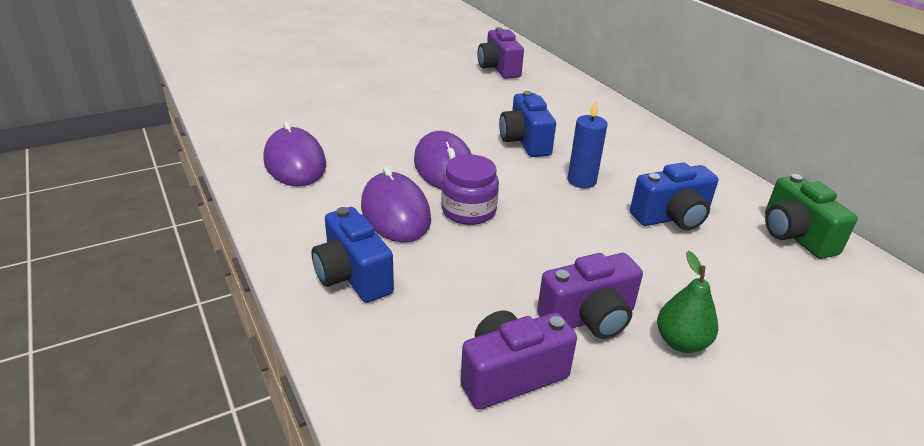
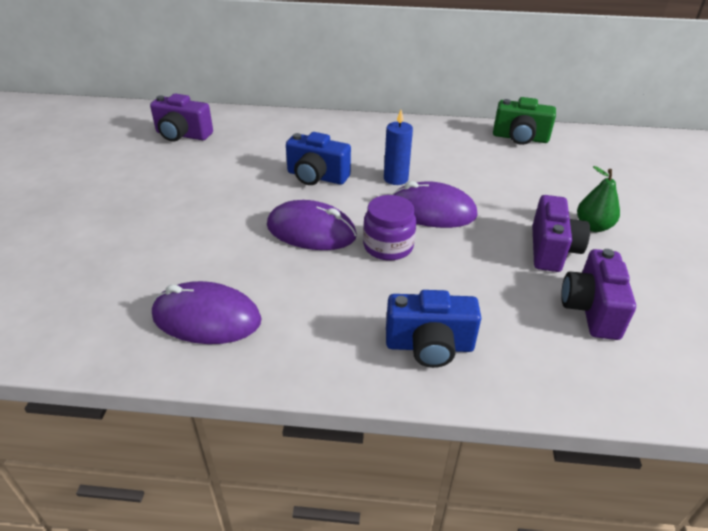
camera: 55 degrees left, 5 degrees up
purple mouse [361,166,431,242] -> purple mouse moved to [392,181,478,228]
blue camera [630,162,718,230] -> none

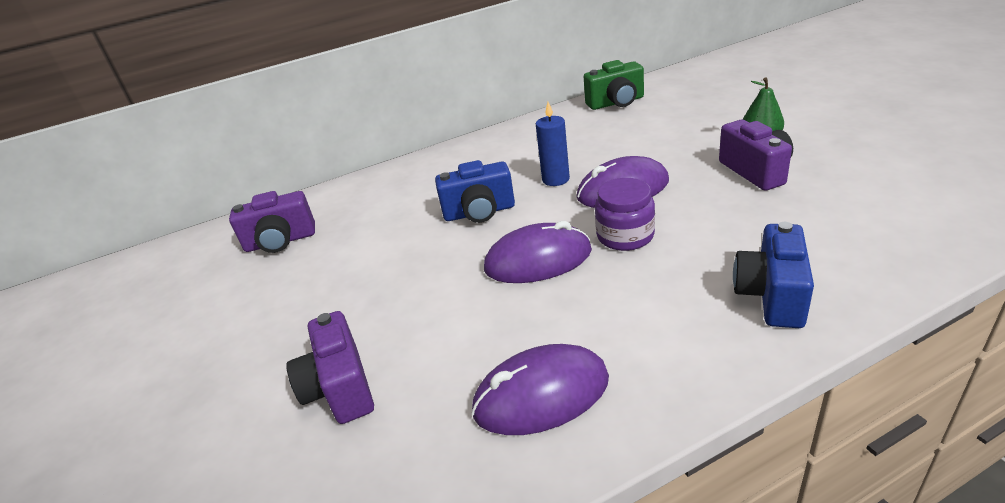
camera: 25 degrees left, 5 degrees down
blue camera [386,290,481,368] -> blue camera turned 135 degrees clockwise [733,222,814,328]
purple camera [561,249,636,340] -> purple camera moved to [286,311,374,424]

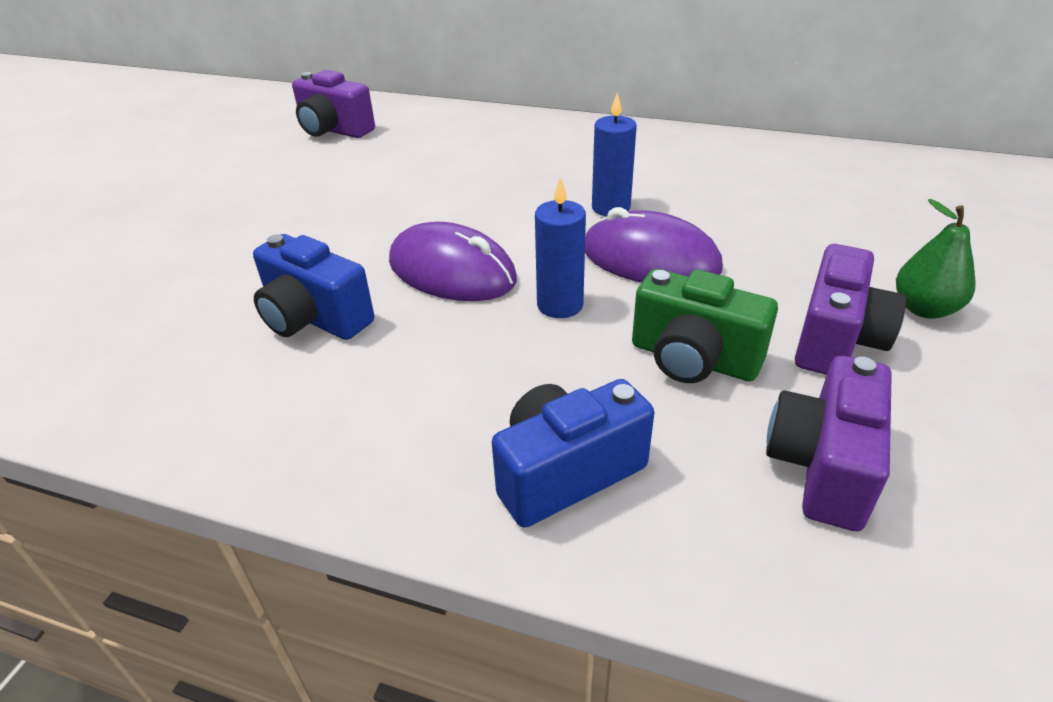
camera: 40 degrees right, 5 degrees up
purple camera [286,311,374,424] -> purple camera moved to [766,356,892,531]
blue camera [435,160,515,223] -> blue camera moved to [253,234,374,340]
purple mouse [471,344,609,435] -> none
green camera [584,60,644,110] -> green camera moved to [632,269,778,383]
purple jar [595,178,655,251] -> blue candle [535,177,586,318]

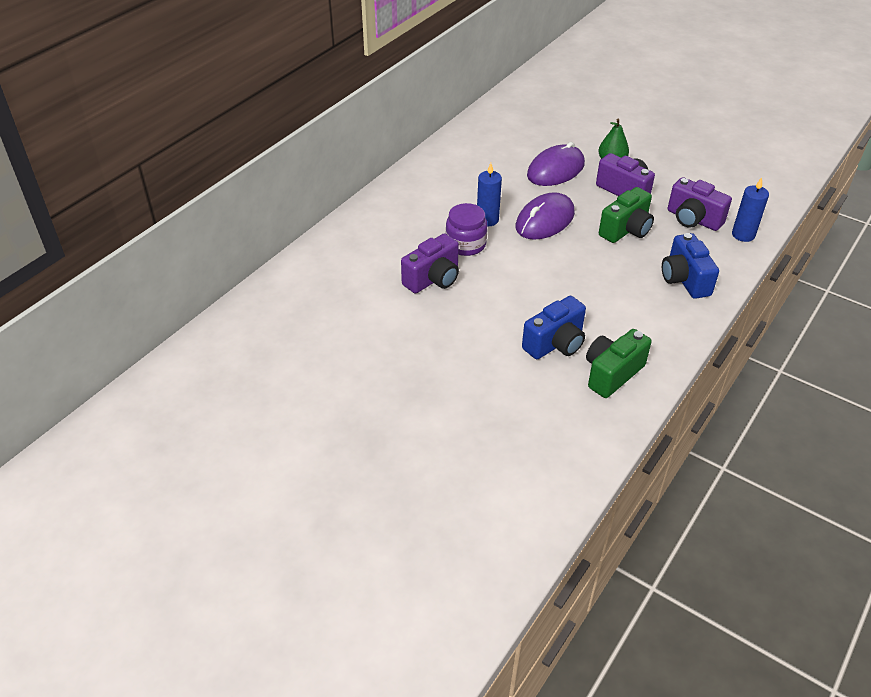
camera: 75 degrees left, 5 degrees up
purple camera [292,70,375,138] -> purple camera moved to [401,233,459,293]
purple mouse [389,222,517,301] -> purple mouse moved to [527,142,585,186]
blue candle [535,177,586,318] -> blue candle moved to [732,177,769,242]
none -> purple jar [446,203,487,256]
none -> green camera [586,329,651,398]

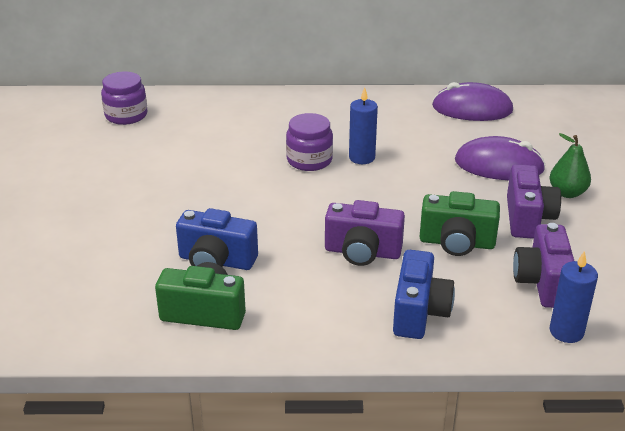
camera: 55 degrees right, 10 degrees down
purple camera [401,233,459,293] -> purple camera moved to [325,200,405,266]
purple mouse [516,192,575,240] -> purple mouse moved to [432,82,513,121]
blue camera [662,233,719,299] -> blue camera turned 150 degrees clockwise [393,250,455,339]
none -> purple jar [101,72,147,125]

